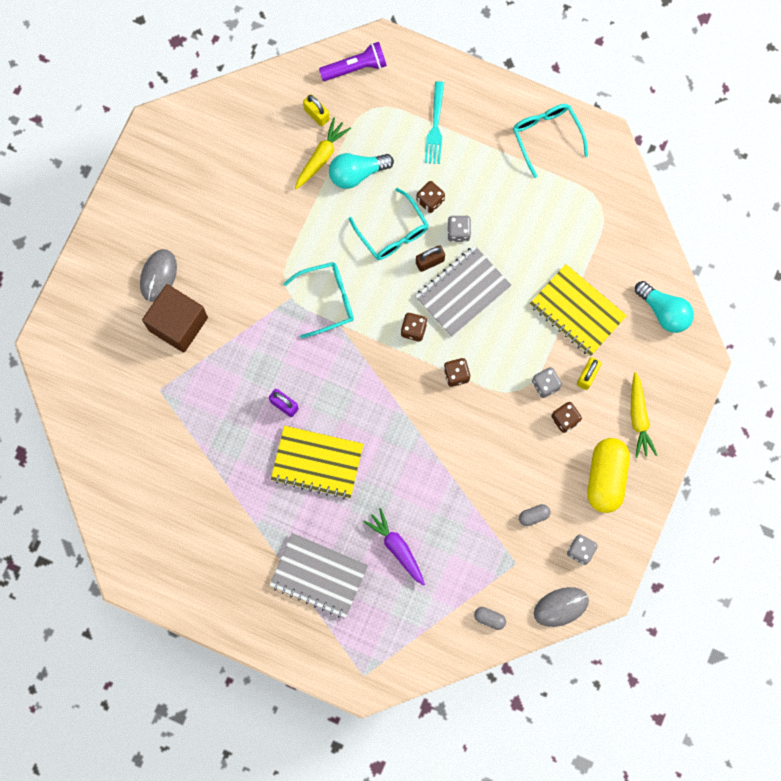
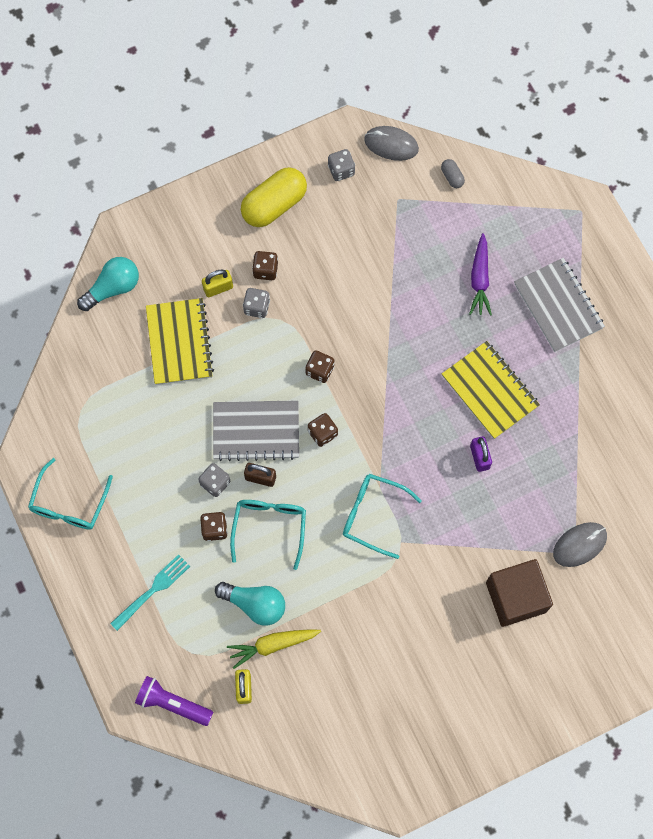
camera: 140 degrees left, 5 degrees down
grey mouse [140,249,177,302] -> grey mouse moved to [553,522,607,567]
grey capsule [519,504,550,526] -> none
yellow carrot [630,372,657,458] -> none
turquoise light bulb [635,281,694,333] -> turquoise light bulb turned 60 degrees clockwise [77,257,139,311]

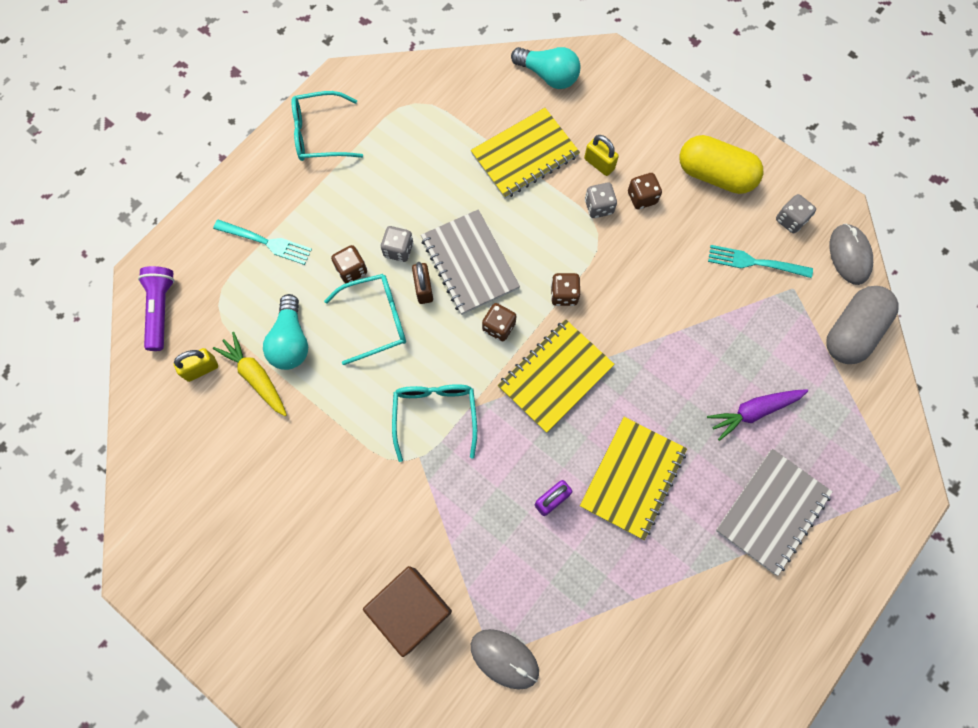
camera: 65 degrees right, 0 degrees up
grey capsule [441,159,465,188] -> grey capsule [827,286,898,364], size x2.30
none -> yellow notebook [498,319,615,433]
none -> turquoise fork [708,245,813,278]

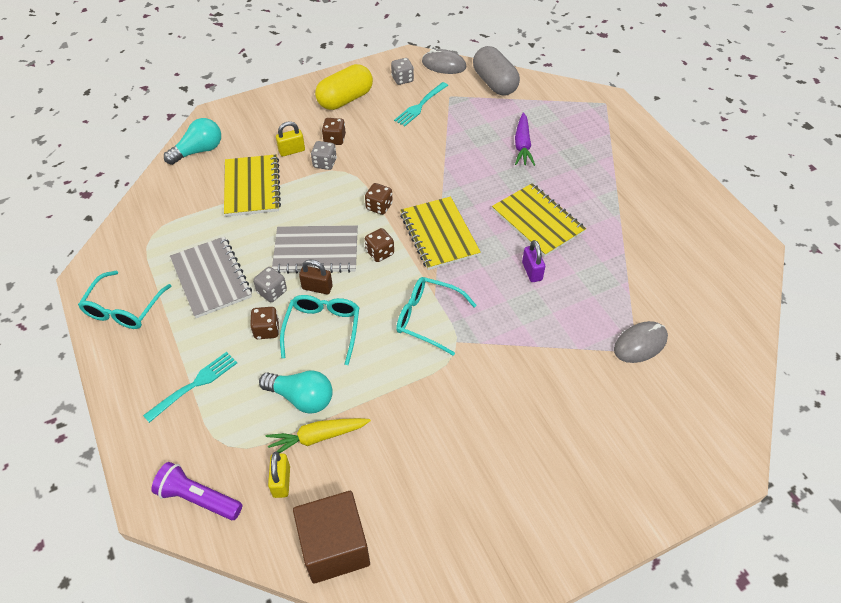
camera: 65 degrees left, 20 degrees down
brown cube [363,566,452,657] -> brown cube moved to [293,491,370,584]
grey notebook [716,449,833,576] -> grey notebook moved to [170,236,252,318]

